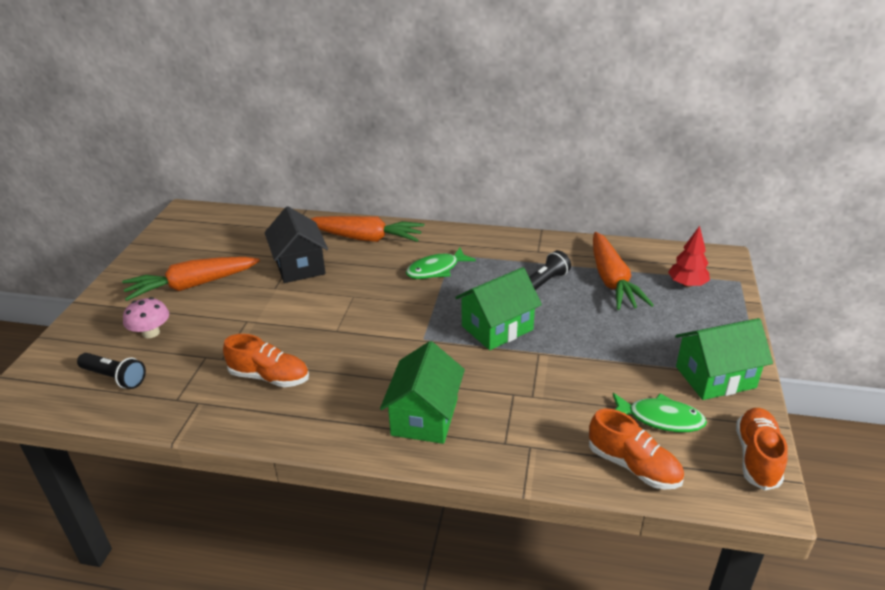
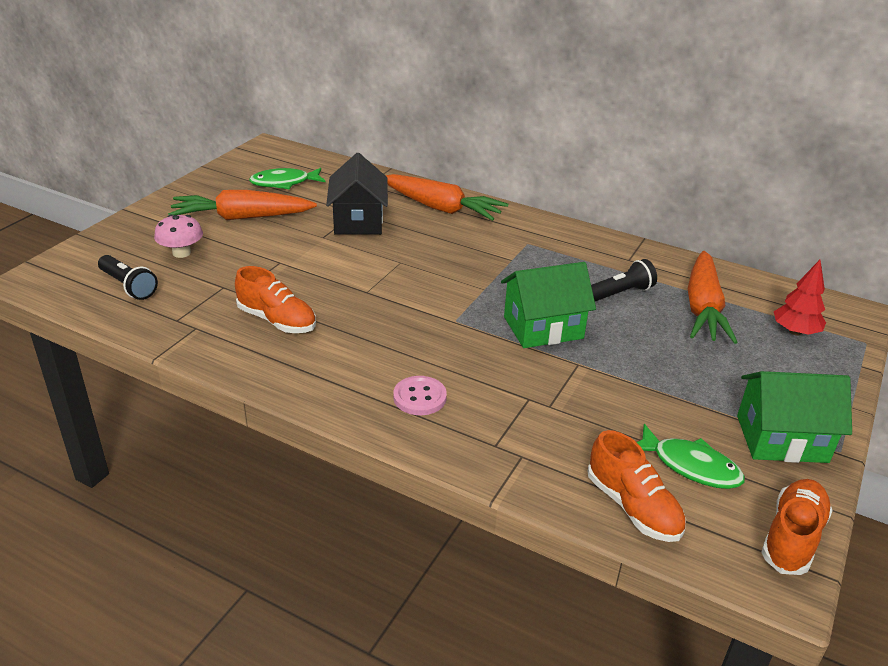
camera: 15 degrees right, 0 degrees up
green house [380,341,465,444] -> pink button [393,376,447,415]
green fish [406,248,476,279] -> green fish moved to [249,168,326,190]

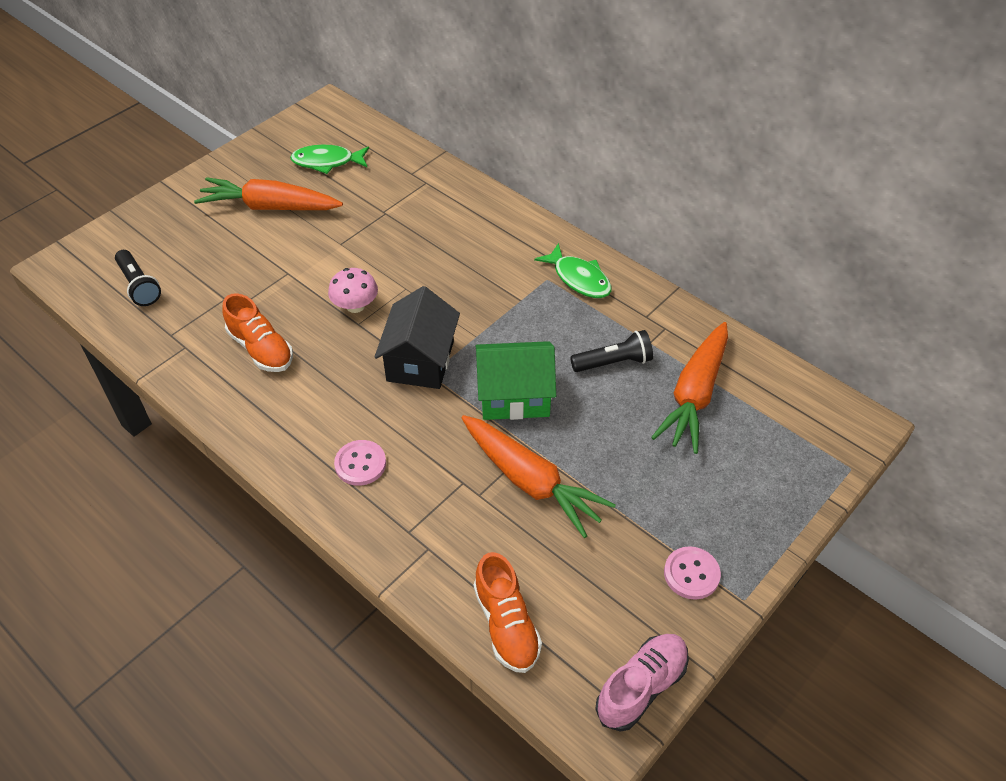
camera: 15 degrees right, 15 degrees up
pink mushroom [154,215,203,258] -> pink mushroom moved to [328,268,378,313]
black house [326,153,388,235] -> black house moved to [374,286,460,389]
orange carrot [385,174,508,221] -> orange carrot moved to [461,415,616,538]
green fish [637,424,745,489] -> green fish moved to [534,243,612,298]
green house [737,371,852,463] -> pink button [664,546,721,600]
orange shoe [761,479,833,575] -> pink shoe [595,634,689,732]
red tree [774,260,826,336] -> none

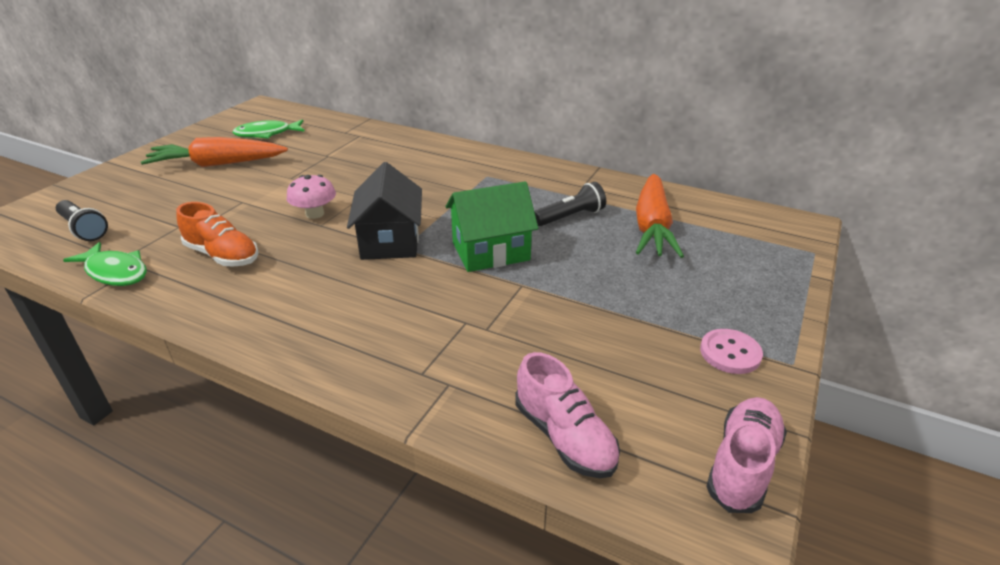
camera: 15 degrees left, 15 degrees down
pink button [334,440,386,486] -> none
orange carrot [461,415,616,538] -> none
orange shoe [474,552,542,673] -> pink shoe [515,352,620,478]
green fish [534,243,612,298] -> green fish moved to [63,242,147,286]

